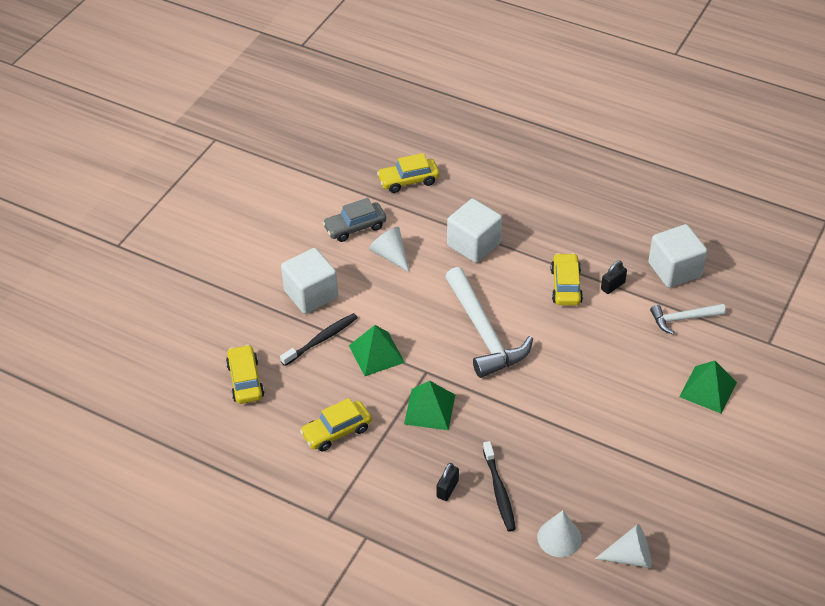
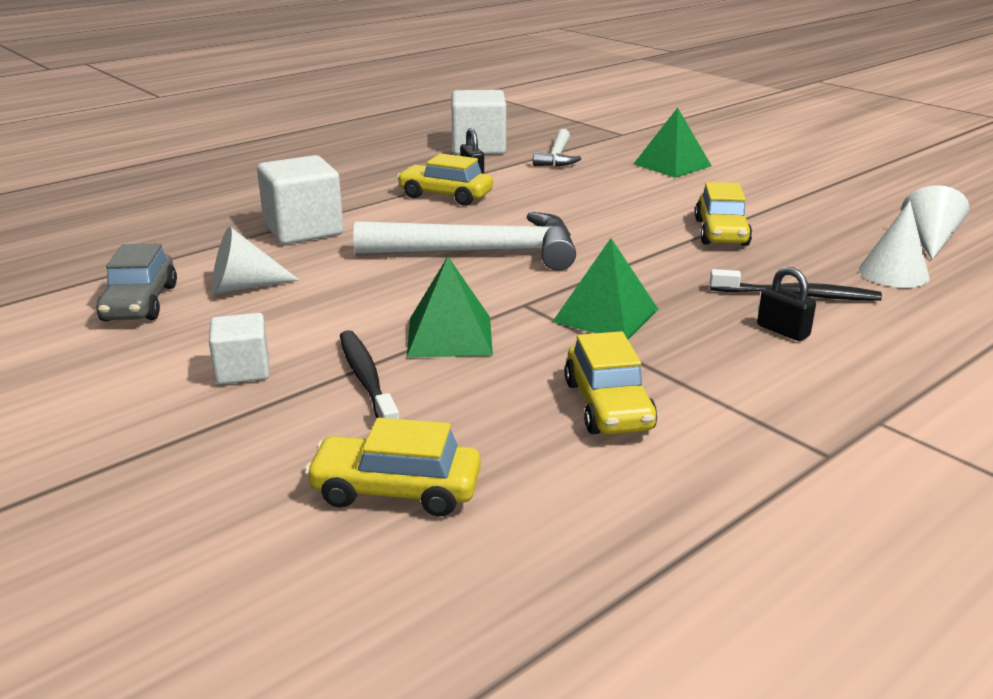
camera: 70 degrees left, 20 degrees down
white cube [281,248,338,314] -> white cube [209,313,269,384], size x0.59
yellow car [377,153,439,193] -> yellow car moved to [695,182,752,246]

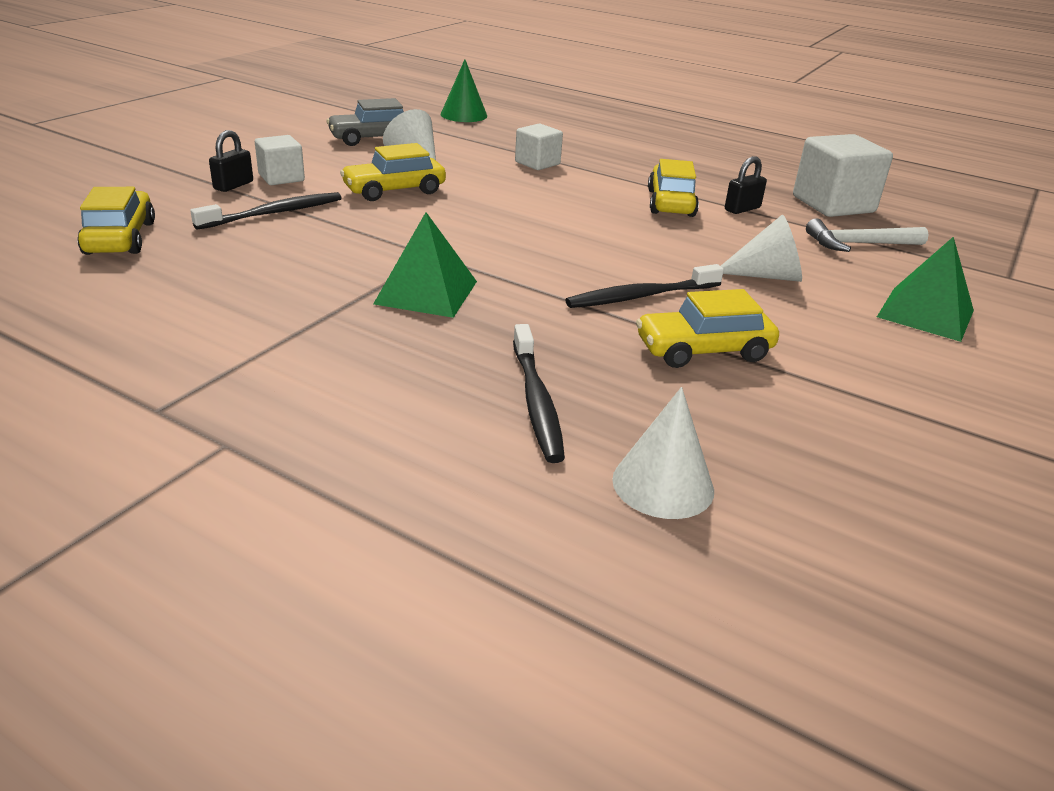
camera: 70 degrees right, 5 degrees up
white cube [257,155,344,244] -> white cube [515,124,563,170], size x0.59
white hammer [353,212,576,271] -> none
green pyramid [407,257,493,357] -> none
yellow car [564,331,657,435] -> yellow car moved to [340,143,446,201]
black padlock [757,267,816,341] -> black padlock moved to [209,130,253,192]
white cone [901,185,969,260] -> white cone moved to [721,215,802,282]
none -> green cone [441,59,487,122]
none -> black toothbrush [565,264,724,308]

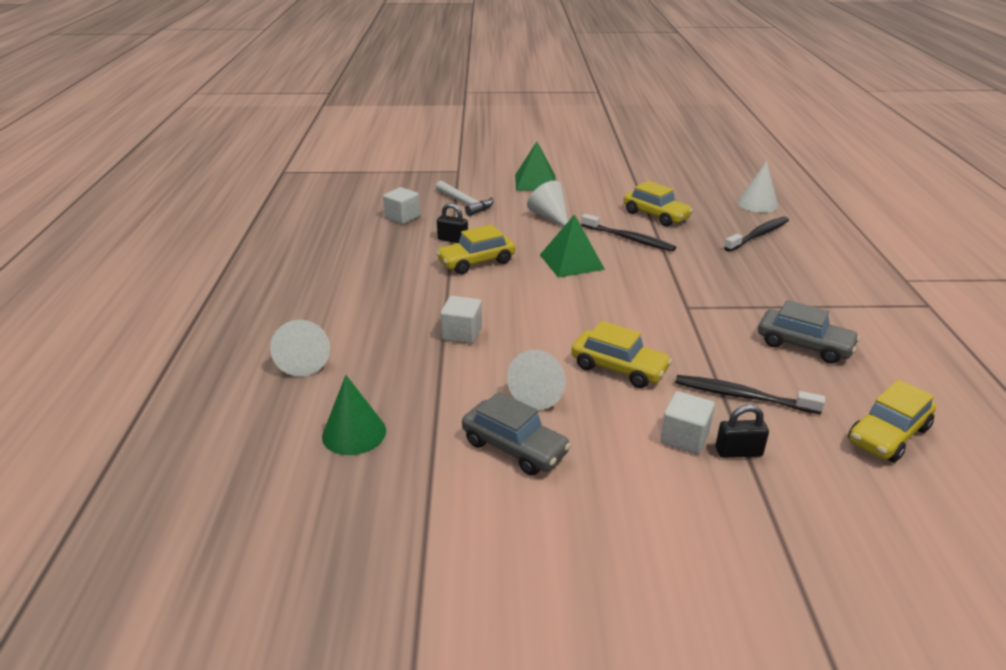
camera: 120 degrees left, 0 degrees up
green pyramid [373,212,477,318] -> green pyramid moved to [540,214,605,278]
white cube [793,134,893,217] -> white cube [383,187,420,224], size x0.59
none -> white cone [270,320,330,377]
none -> grey car [758,300,860,364]

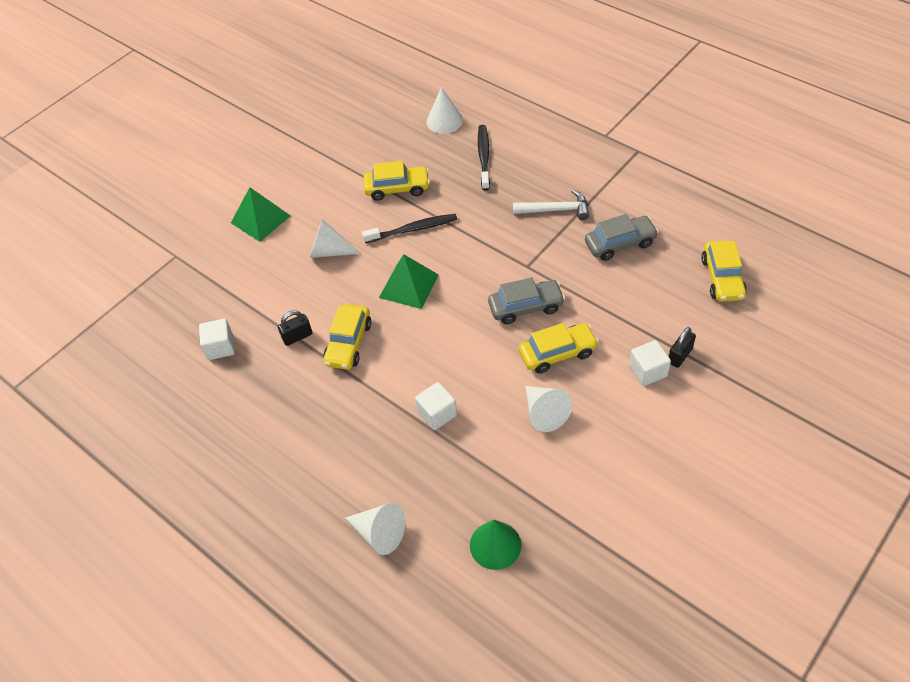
camera: 45 degrees left, 20 degrees up
white hammer [436,181,493,216] -> white hammer moved to [513,190,589,220]
grey car [462,392,571,475] -> grey car moved to [488,278,565,324]
black toothbrush [675,375,825,414] -> none

